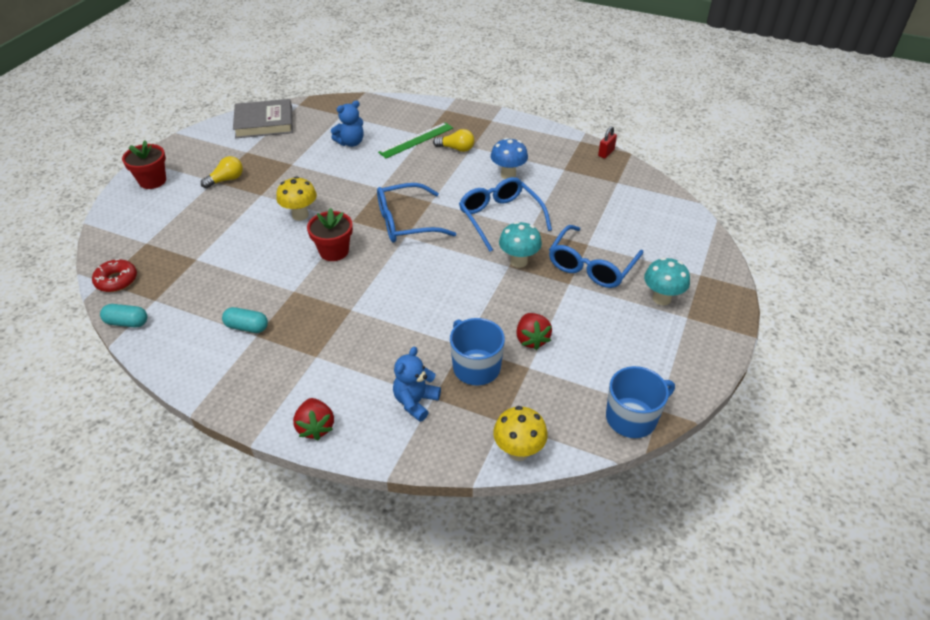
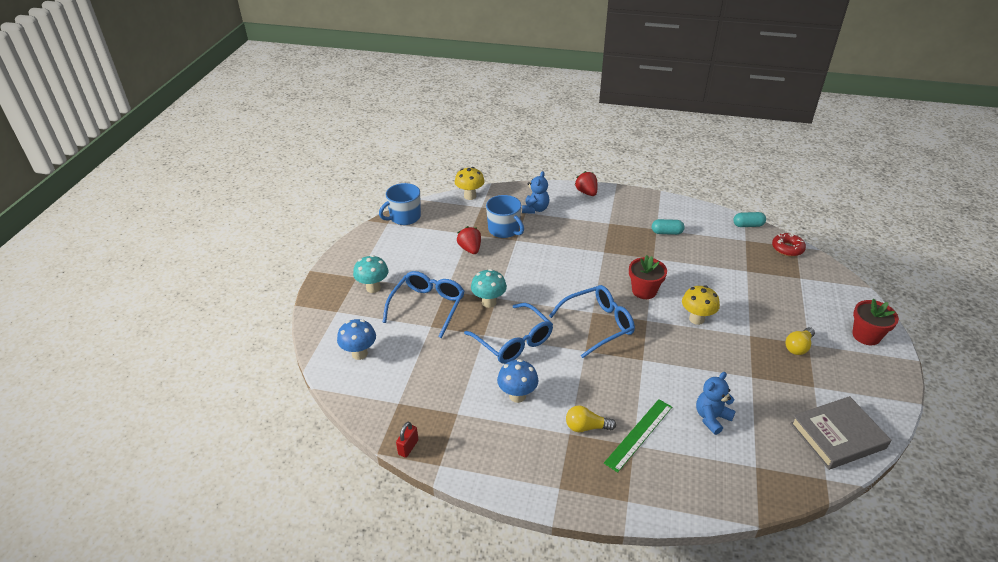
camera: 170 degrees right, 5 degrees down
none -> blue mushroom [337,319,376,360]

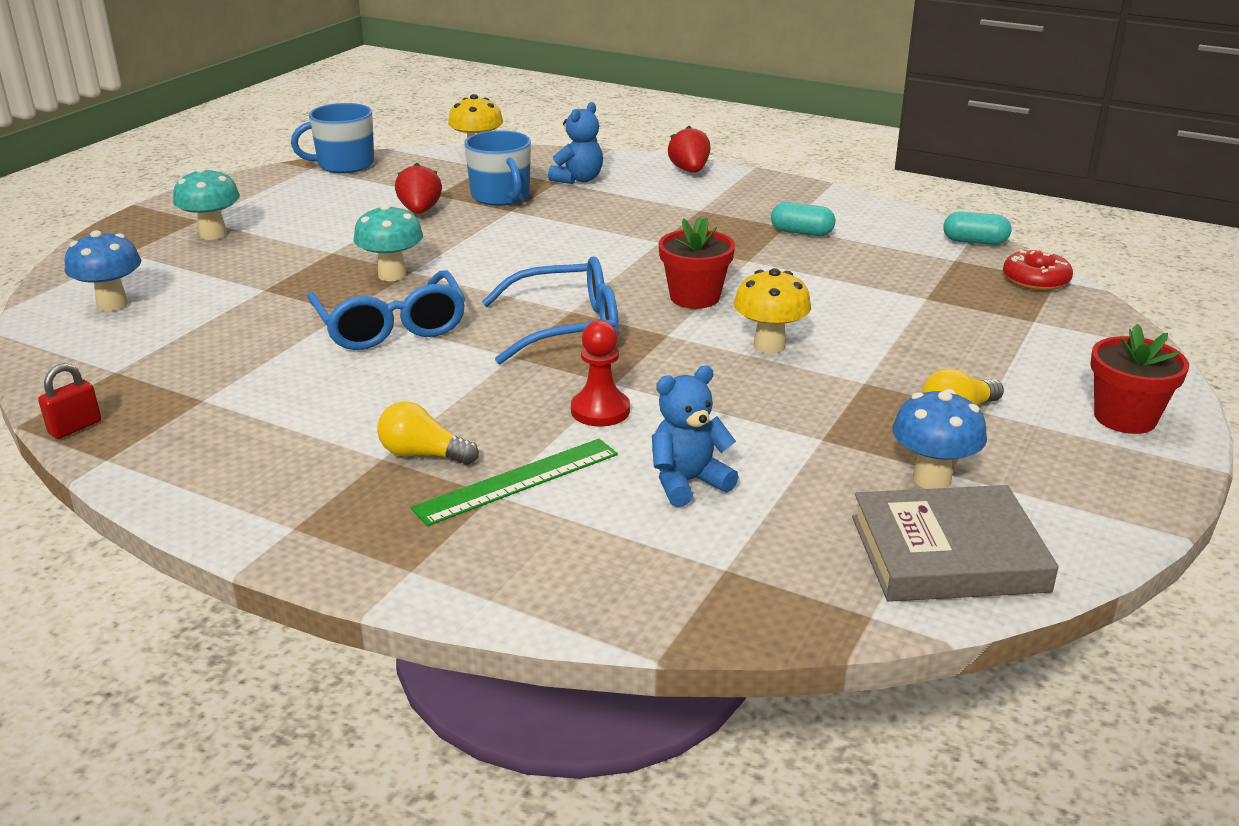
camera: 15 degrees right, 10 degrees down
blue glasses [383,271,465,339] -> none
blue mushroom [497,359,539,403] -> blue mushroom moved to [892,389,987,489]
none -> red pawn [571,320,630,427]

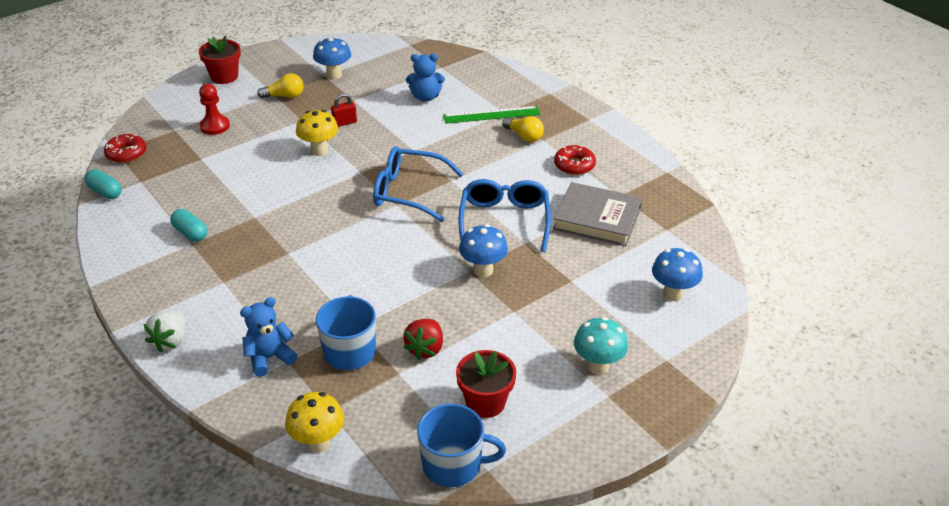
camera: 155 degrees left, 10 degrees up
red padlock [38,363,101,439] -> red padlock moved to [331,93,357,127]
turquoise mushroom [353,204,423,281] -> blue mushroom [459,224,508,277]
red pawn [571,320,630,427] -> red pawn moved to [199,84,230,135]
red flower pot [659,217,735,309] -> red flower pot moved to [456,350,516,418]
red strawberry [668,126,710,173] -> white strawberry [144,311,185,353]
grey book [852,485,1059,602] -> grey book moved to [553,182,643,246]
none -> red donut [554,145,596,175]

